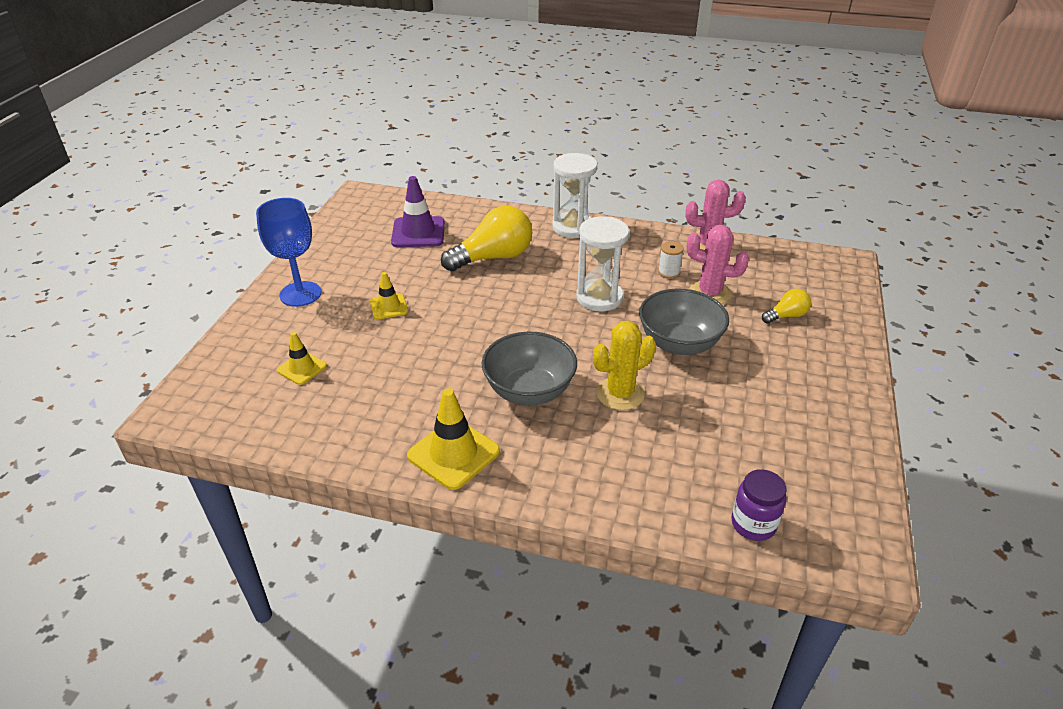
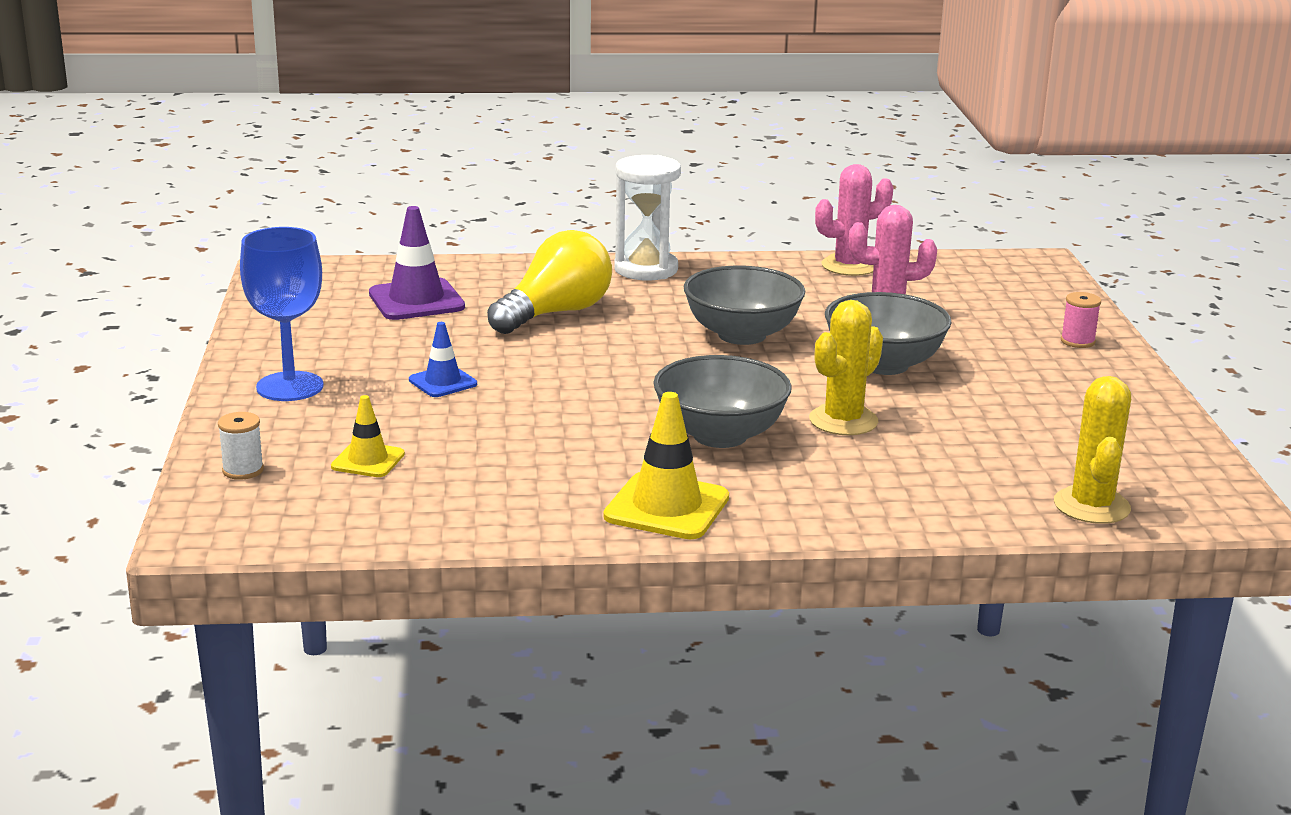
camera: 20 degrees left, 15 degrees down
yellow traffic cone [370,272,408,320] -> blue traffic cone [409,322,477,397]
white hourglass [576,216,629,311] -> grey bowl [684,266,805,345]
white spool [658,241,684,279] -> white spool moved to [218,412,264,480]
purple jar [731,469,787,541] -> yellow cactus [1054,376,1131,524]
yellow light bulb [762,288,811,324] -> none
none -> pink spool [1061,292,1101,348]

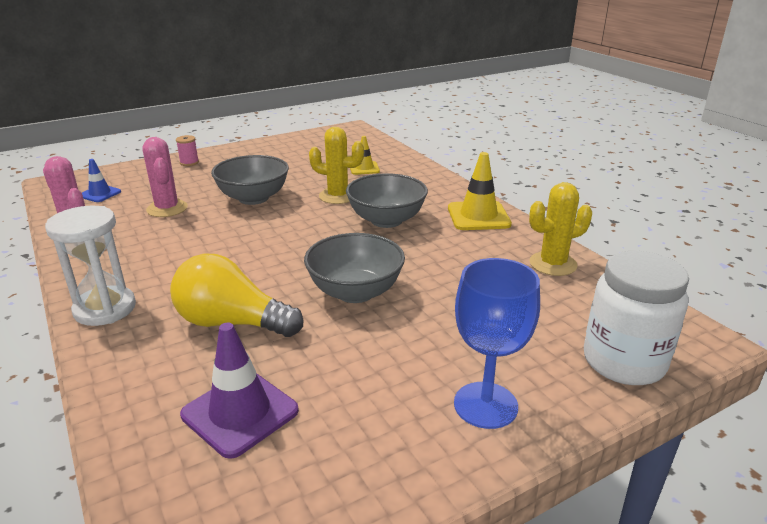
camera: 115 degrees left, 5 degrees up
white spool [218,412,264,480] -> white jar [584,251,689,385]
yellow traffic cone [331,395,405,477] -> yellow traffic cone moved to [350,136,380,175]
blue traffic cone [409,322,477,397] -> blue traffic cone moved to [82,159,121,202]
grey bowl [684,266,805,345] -> grey bowl moved to [304,233,405,303]
yellow cactus [1054,376,1131,524] -> yellow cactus moved to [529,182,592,276]

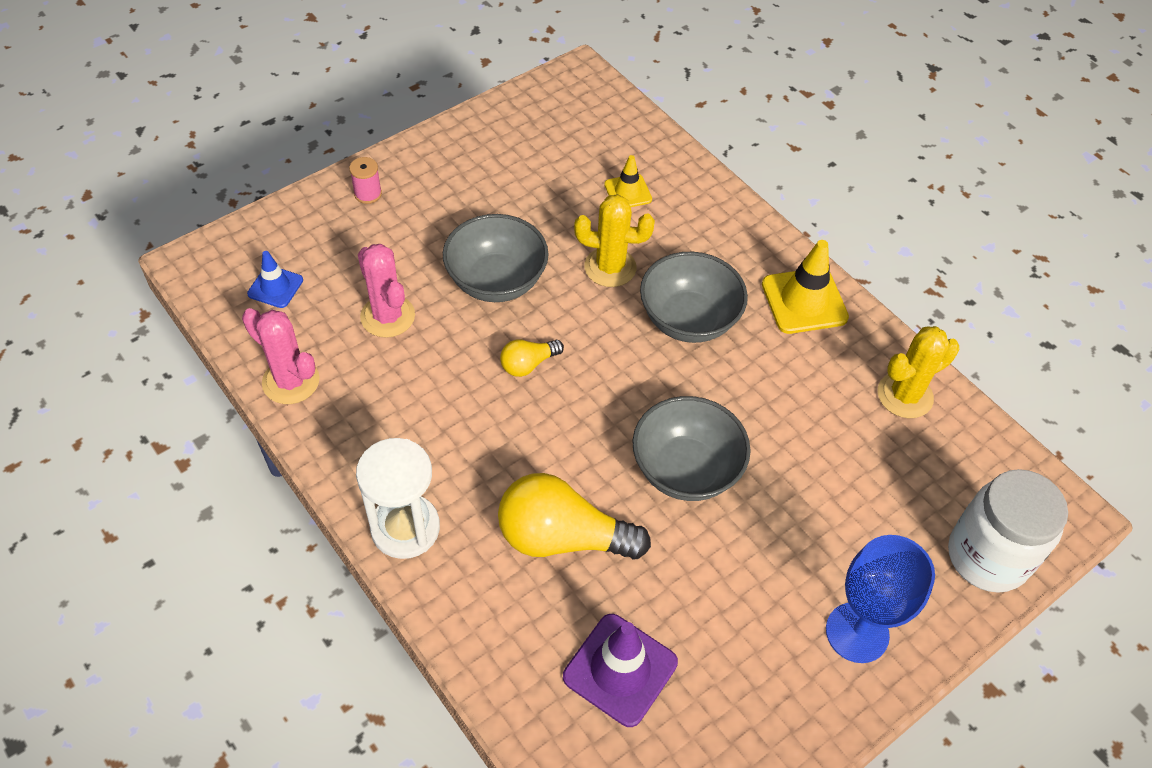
camera: 10 degrees left, 25 degrees up
none -> yellow light bulb [500,340,564,377]

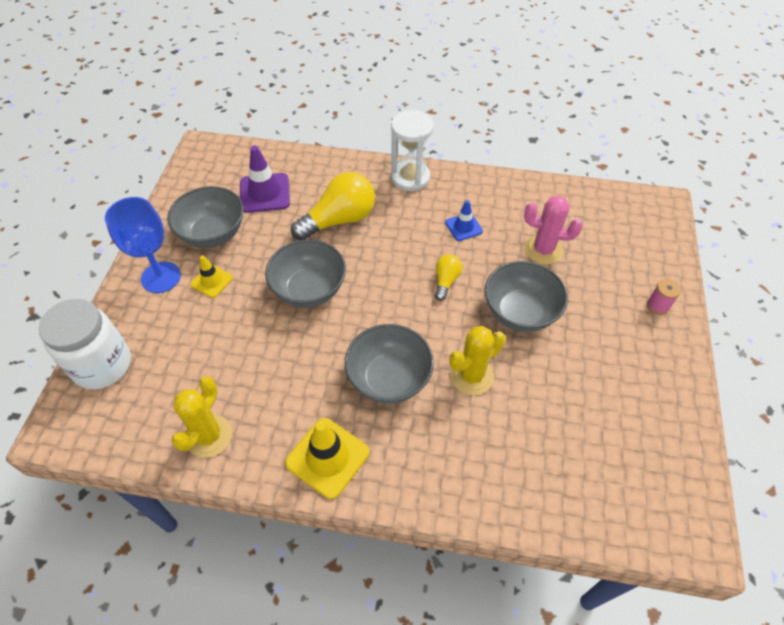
camera: 140 degrees right, 0 degrees up
pink cactus [242,308,320,404] -> none
blue traffic cone [247,251,303,308] -> blue traffic cone moved to [445,200,483,241]
yellow traffic cone [604,155,652,207] -> yellow traffic cone moved to [191,255,233,298]
none -> grey bowl [167,186,244,248]

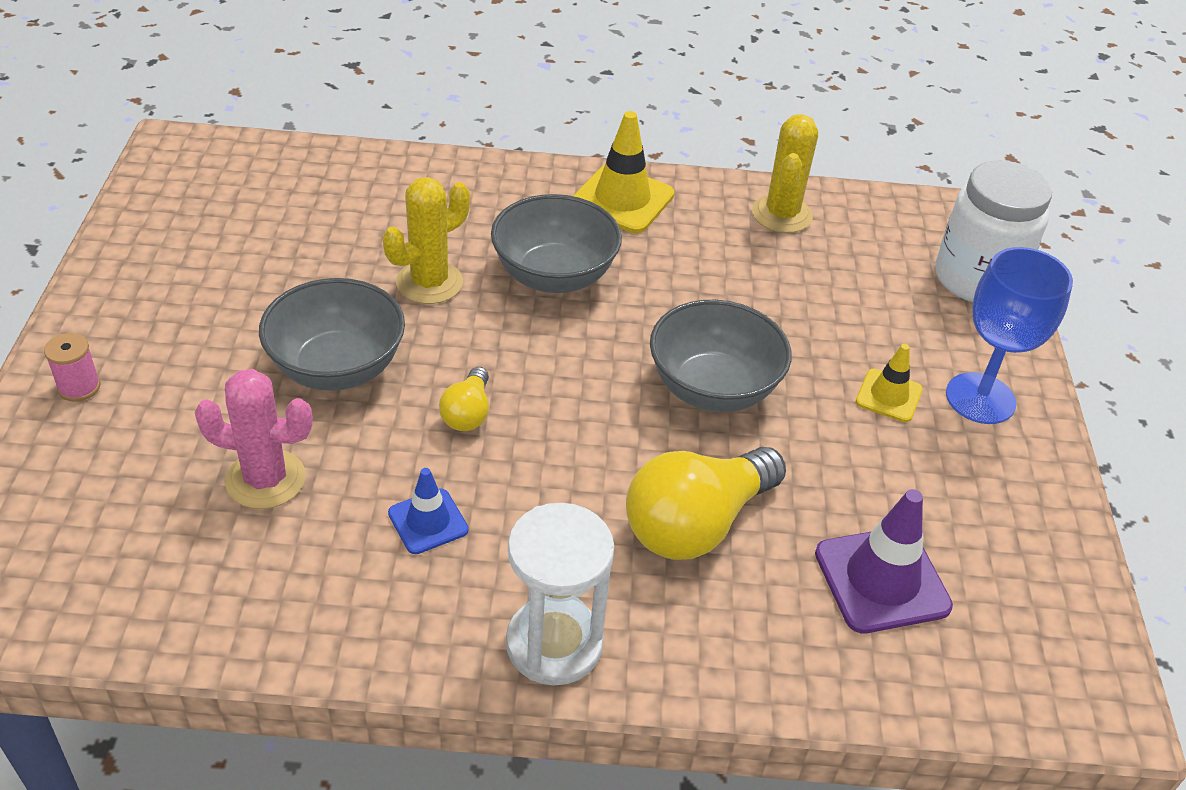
camera: 170 degrees right, 10 degrees down
grey bowl [167,186,244,248] -> none

